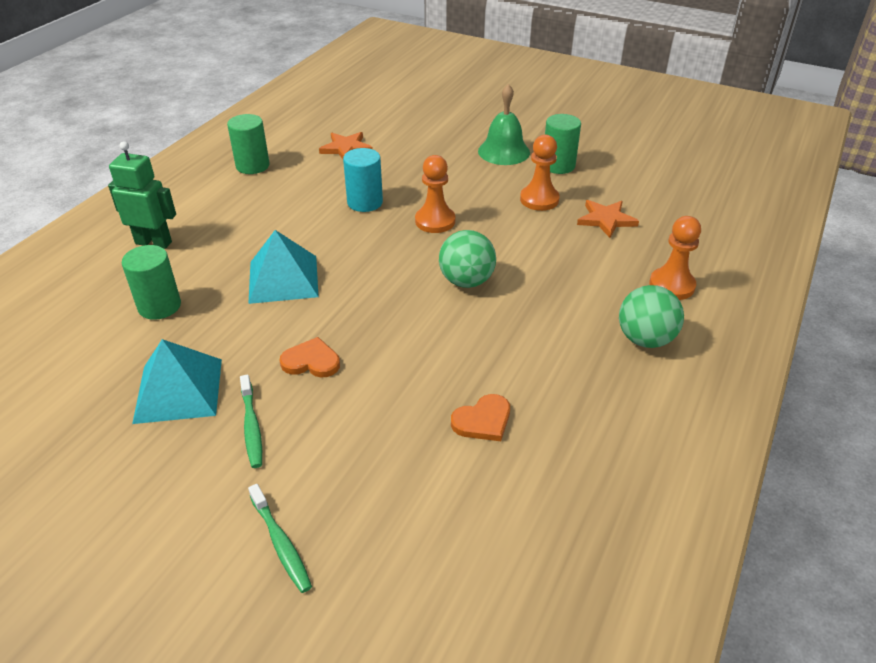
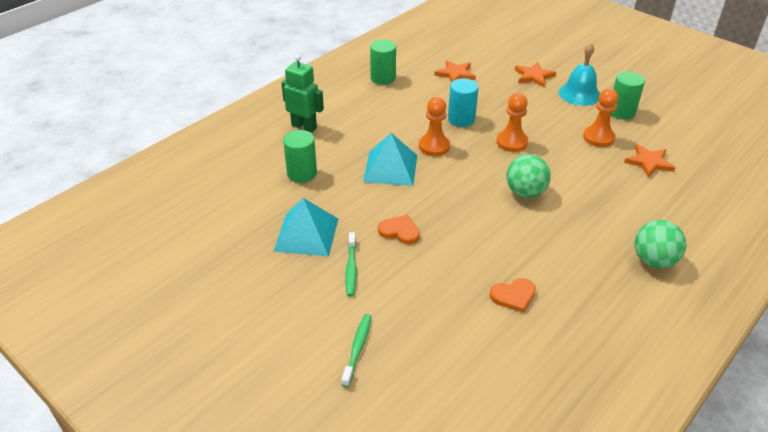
camera: 15 degrees right, 0 degrees up
green toothbrush [248,484,312,593] -> green toothbrush turned 150 degrees counterclockwise [341,314,372,387]
green bell [478,84,530,165] -> turquoise bell [559,43,600,106]
orange pawn [649,216,701,300] -> orange pawn moved to [419,97,450,156]
none -> orange star [515,62,556,87]

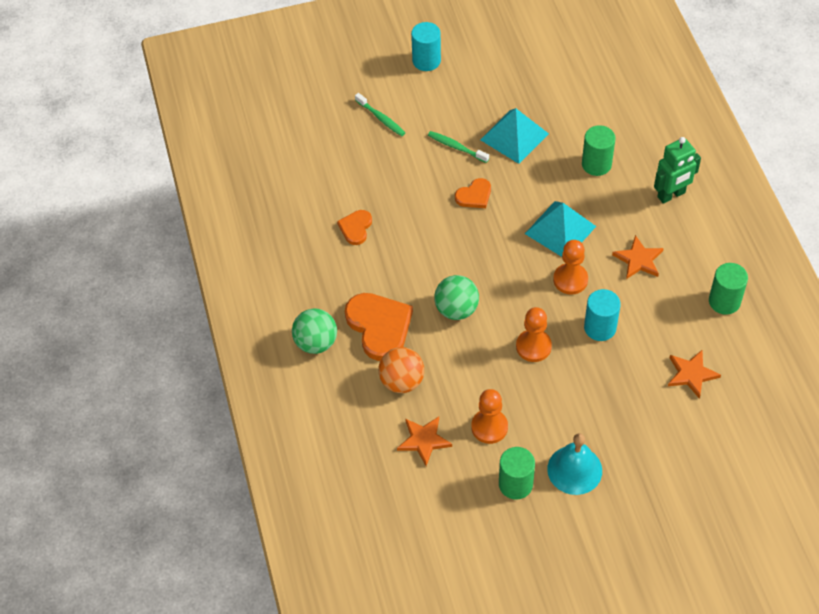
camera: 125 degrees right, 15 degrees up
orange star [515,62,556,87] -> orange star moved to [612,235,664,279]
none -> orange heart [345,293,413,361]
none -> orange ball [378,347,424,393]
none -> turquoise cylinder [411,22,441,71]

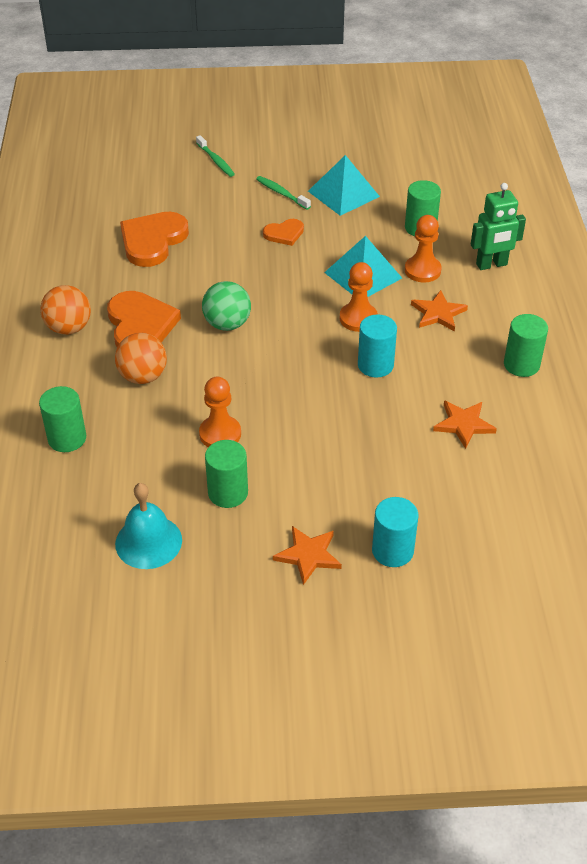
camera: 10 degrees right, 10 degrees down
green ball [292,309,337,354] -> orange ball [40,285,91,335]
orange heart [337,210,372,245] -> orange heart [120,212,189,267], size x1.86
orange star [397,416,452,466] -> orange star moved to [273,526,342,585]
turquoise cylinder [411,22,441,71] -> turquoise cylinder moved to [372,497,419,567]
orange pawn [516,307,552,362] -> orange pawn moved to [405,215,442,282]
turquoise bell [547,433,602,495] -> turquoise bell moved to [115,483,182,569]
none -> green cylinder [39,386,86,452]

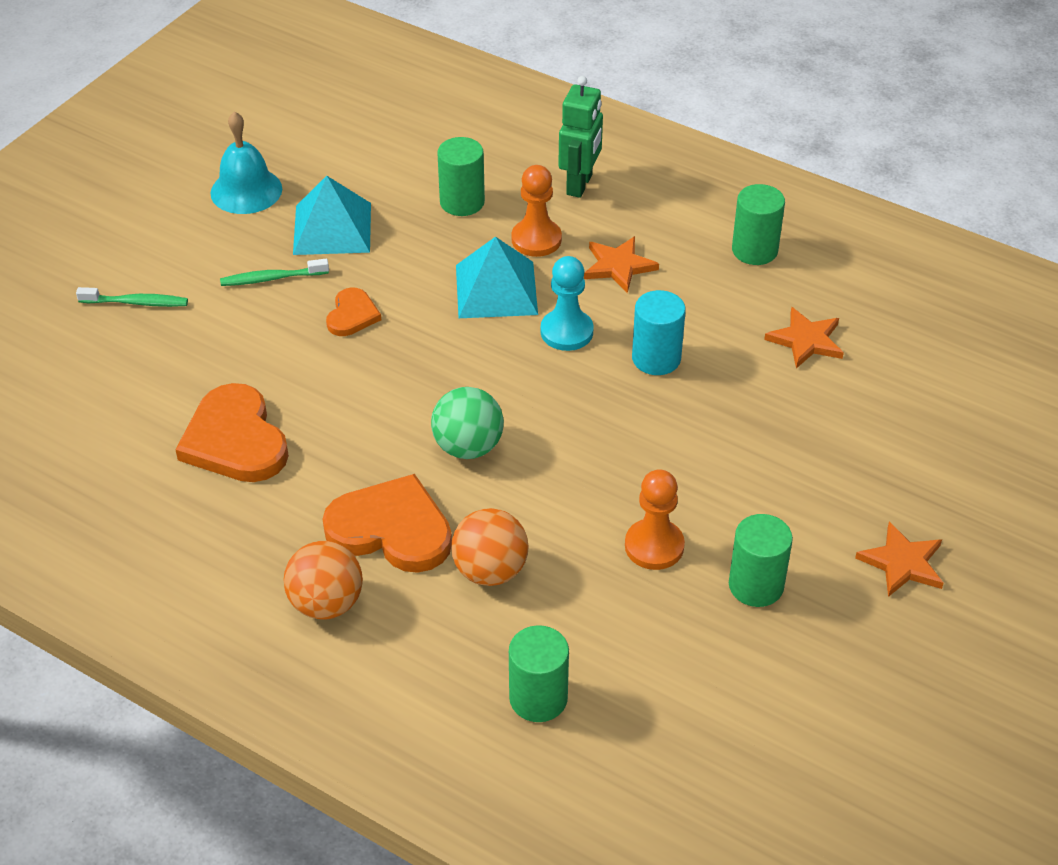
camera: 55 degrees left, 0 degrees up
turquoise bell [115,483,182,569] -> turquoise bell moved to [211,111,282,214]
orange pawn [340,262,378,332] -> turquoise pawn [541,256,594,351]
turquoise cylinder [372,497,419,567] -> none

